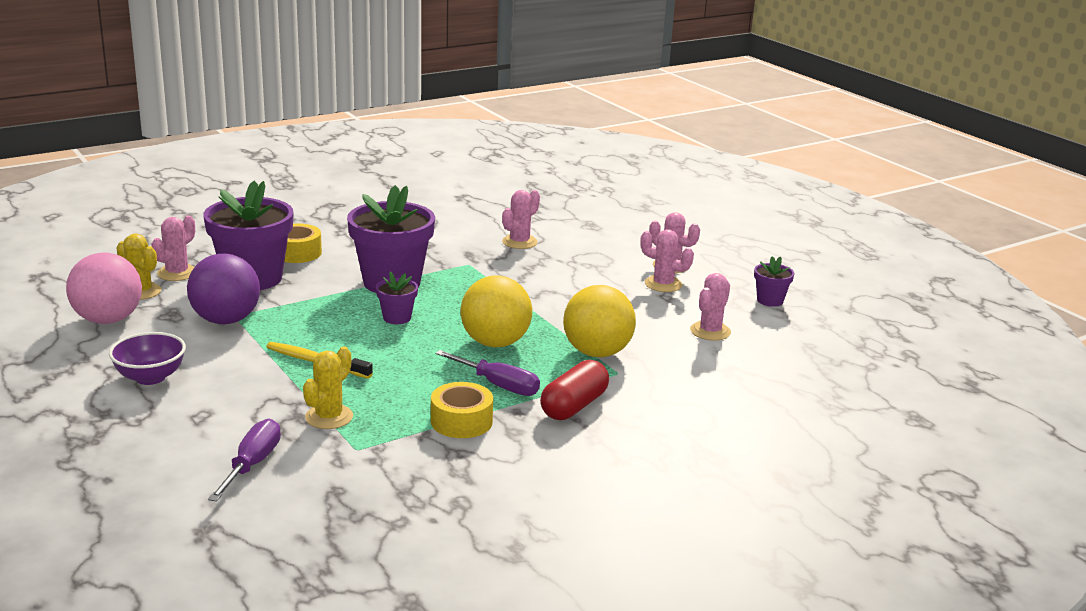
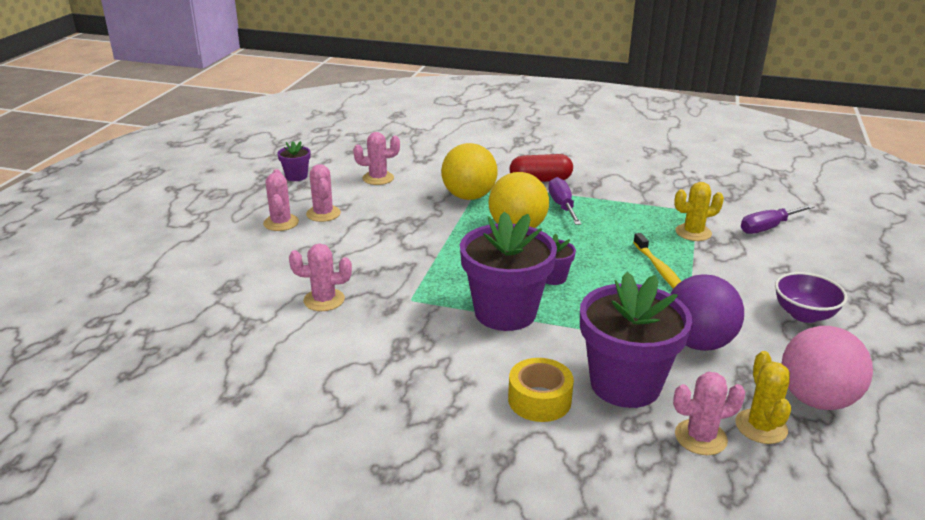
camera: 130 degrees left, 5 degrees up
yellow tape [431,382,493,438] -> none

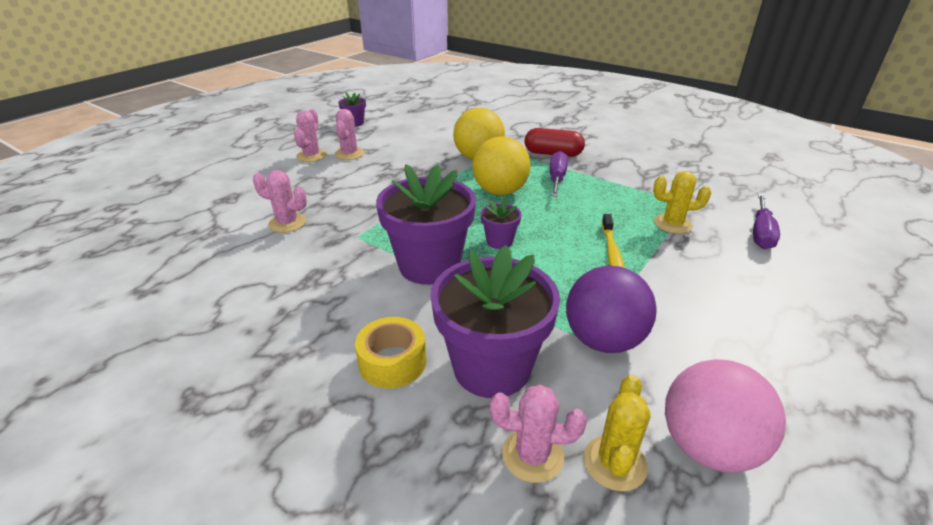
camera: 20 degrees right, 5 degrees up
pink cactus [353,132,400,185] -> none
purple screwdriver [741,204,815,234] -> purple screwdriver turned 60 degrees counterclockwise [753,194,780,249]
purple bowl [775,272,847,323] -> none

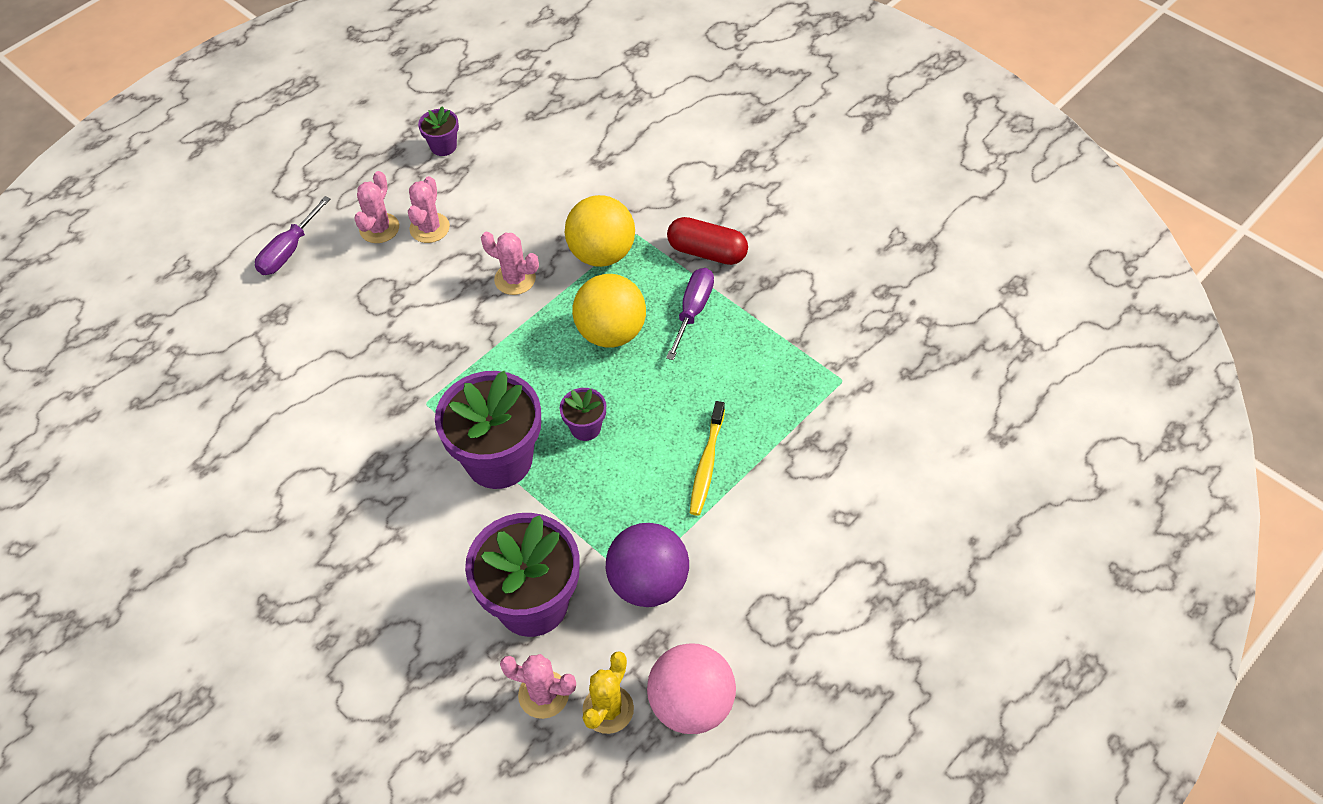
camera: 10 degrees right, 20 degrees up
pink cactus [253,170,307,233] -> pink cactus moved to [481,232,539,295]
yellow tape [355,317,426,388] -> none
yellow cactus [653,171,711,234] -> none
purple screwdriver [753,194,780,249] -> purple screwdriver moved to [255,196,331,275]

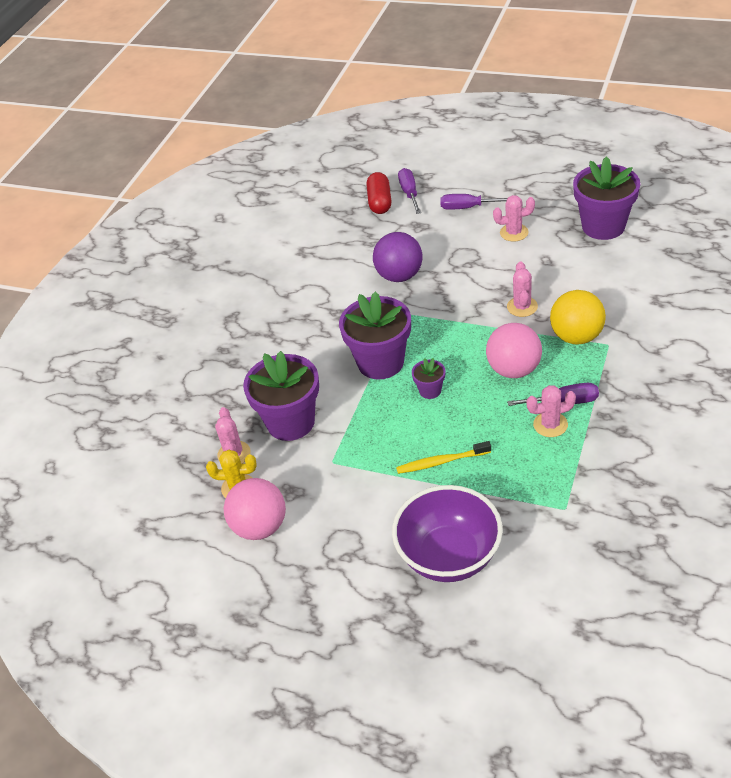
camera: 70 degrees right, 10 degrees down
pink cactus [408,176,450,243] -> pink cactus moved to [526,385,576,437]
purple flower pot [418,106,459,156] -> purple flower pot [573,156,640,240], size x2.17
yellow ball [572,274,646,348] -> pink ball [486,323,542,378]
purple ball [606,523,689,607] -> purple ball moved to [373,232,423,282]
red capsule [667,217,748,265] -> red capsule moved to [367,172,391,214]
none -> purple bowl [392,485,503,582]
none -> purple screwdriver [398,168,421,214]

